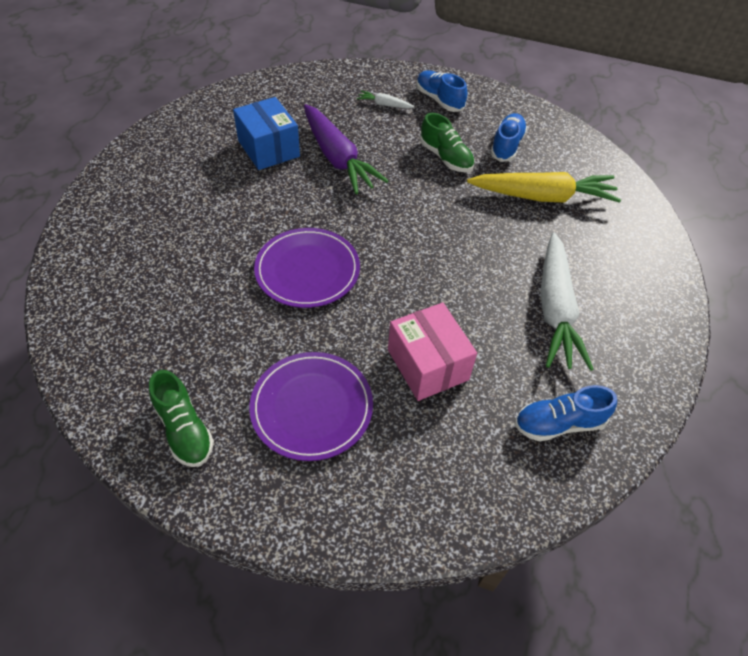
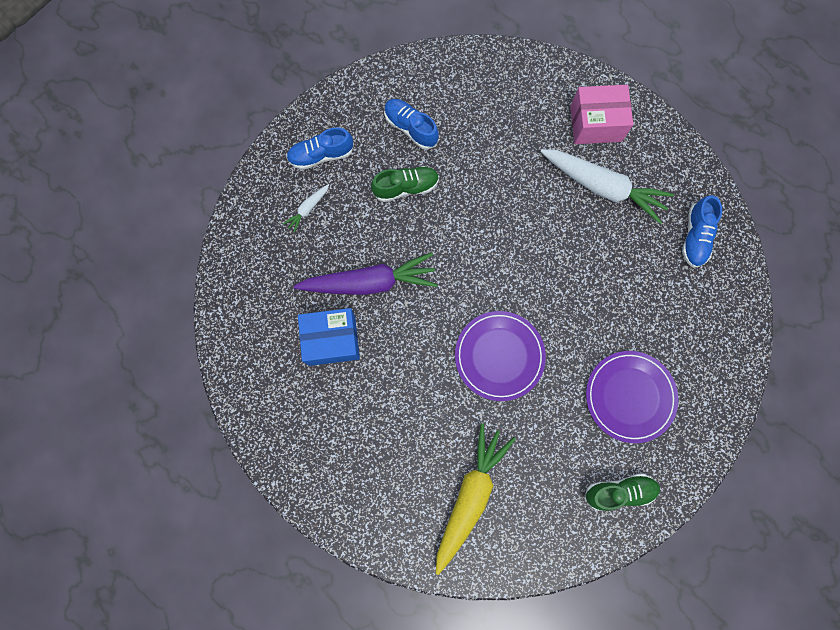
camera: 65 degrees left, 25 degrees up
pink box [388,303,477,401] -> pink box moved to [570,85,633,144]
yellow carrot [467,172,621,203] -> yellow carrot moved to [436,423,516,575]

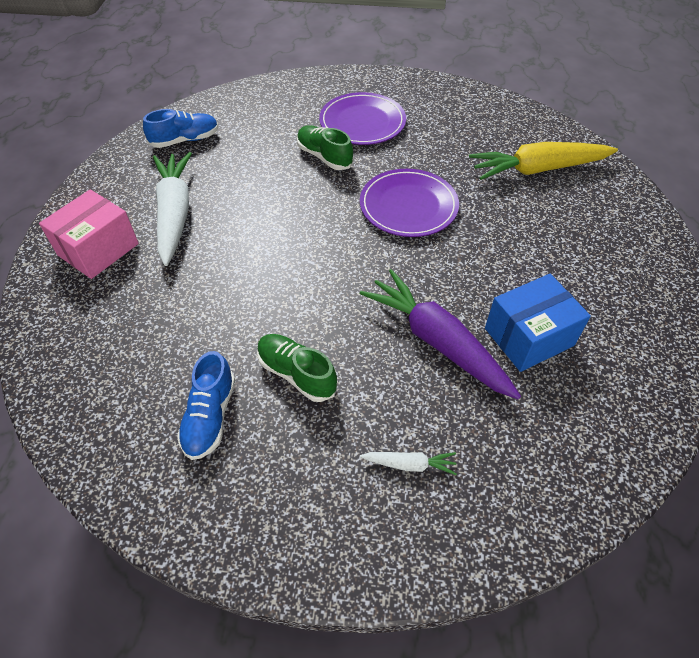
camera: 125 degrees left, 25 degrees down
blue shoe [286,127,354,170] -> none
blue box [298,308,360,366] -> blue box turned 75 degrees counterclockwise [485,274,591,372]
pink box [570,85,633,144] -> pink box turned 75 degrees clockwise [39,189,139,279]
green shoe [584,474,660,511] -> green shoe moved to [297,125,354,170]

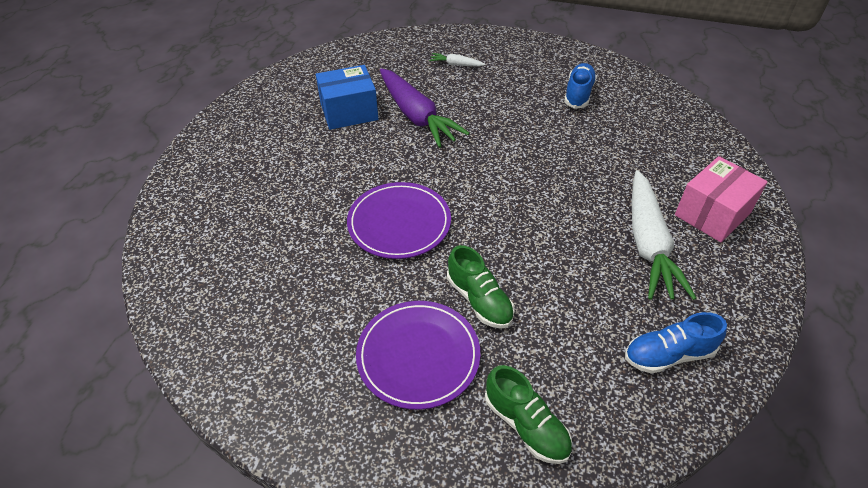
camera: 170 degrees left, 5 degrees down
green shoe [257,334,338,402] -> green shoe moved to [485,365,572,464]
yellow carrot [469,142,618,180] -> none

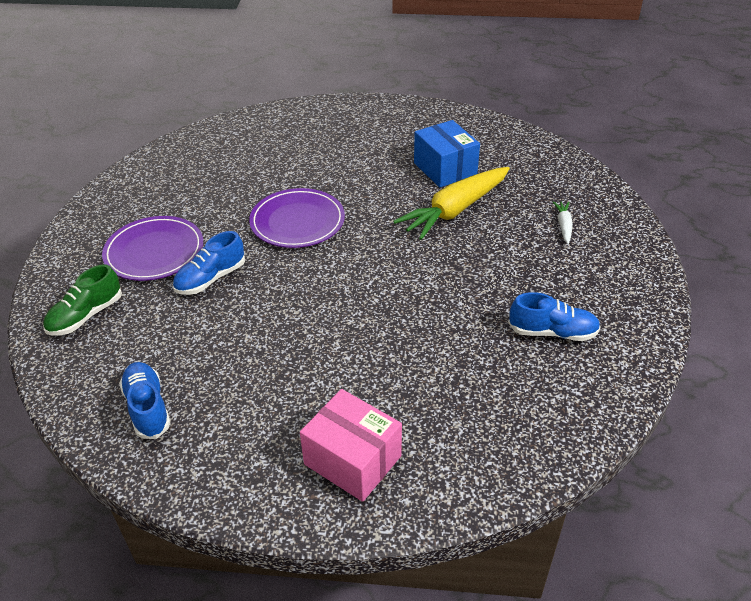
camera: 80 degrees right, 5 degrees down
purple carrot [380,68,470,148] -> yellow carrot [393,167,510,240]
green shoe [447,245,515,329] -> blue shoe [173,231,245,295]
white carrot [632,170,696,300] -> none

